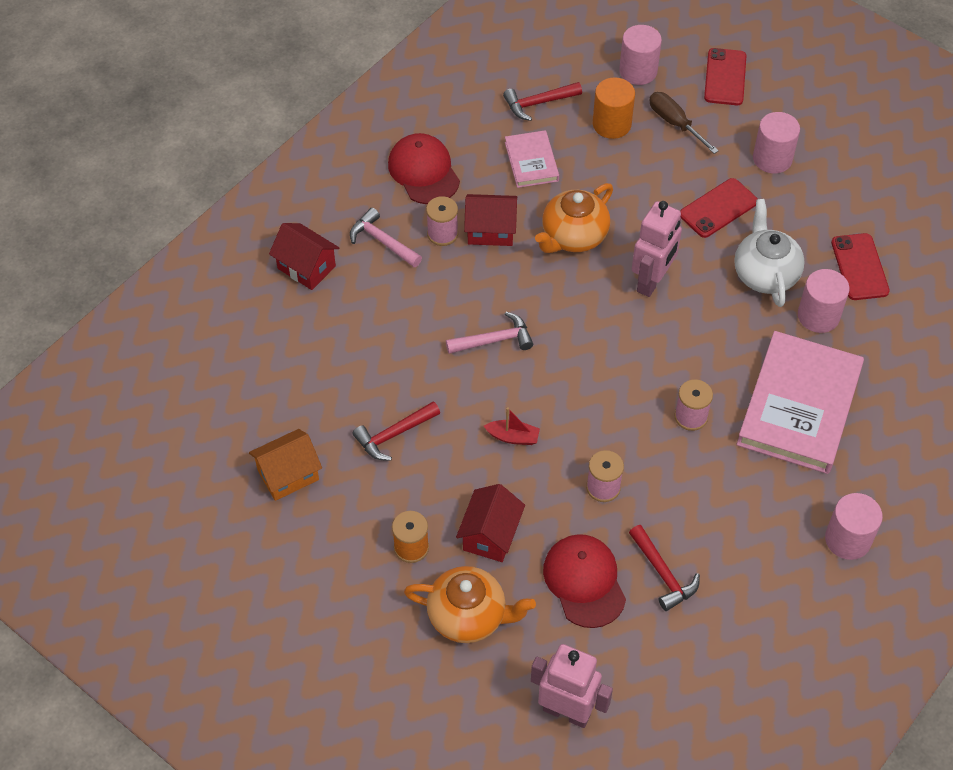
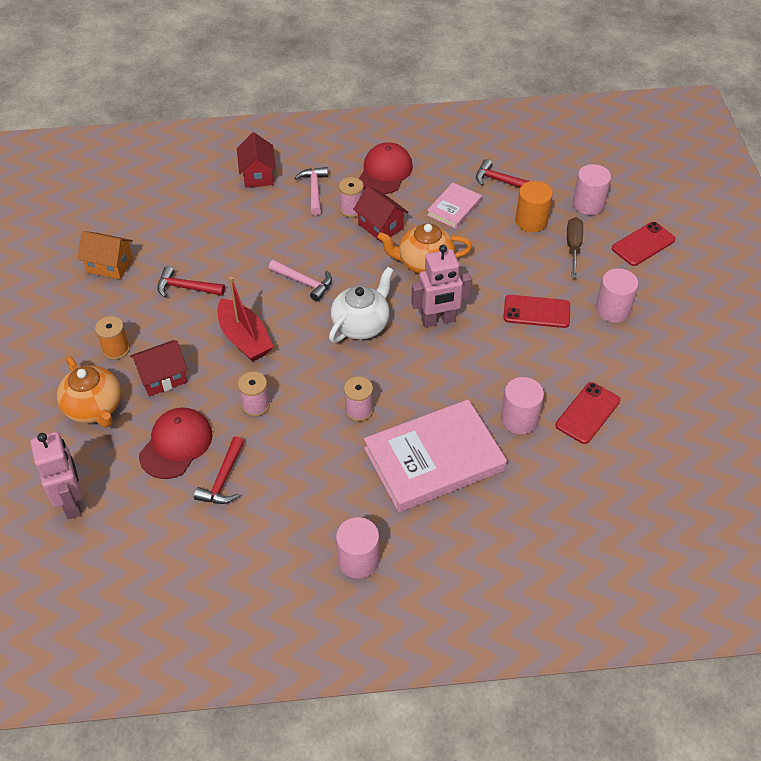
camera: 45 degrees right, 5 degrees down
red boat [484,407,540,445] -> red boat [217,277,273,362], size x1.88
white teapot [734,199,805,307] -> white teapot moved to [329,267,393,343]

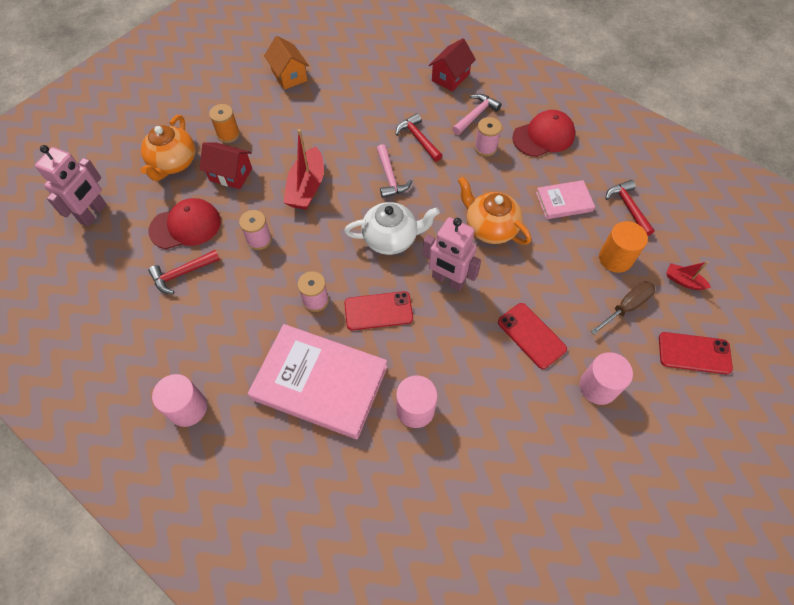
camera: 45 degrees right, 10 degrees up
red hammer [157,266,225,298] -> red hammer moved to [396,113,443,162]
red house [353,186,409,243] -> none
red phone [555,382,620,444] -> red phone moved to [344,291,413,330]
pink cylinder [573,164,611,215] -> red boat [666,261,711,290]

